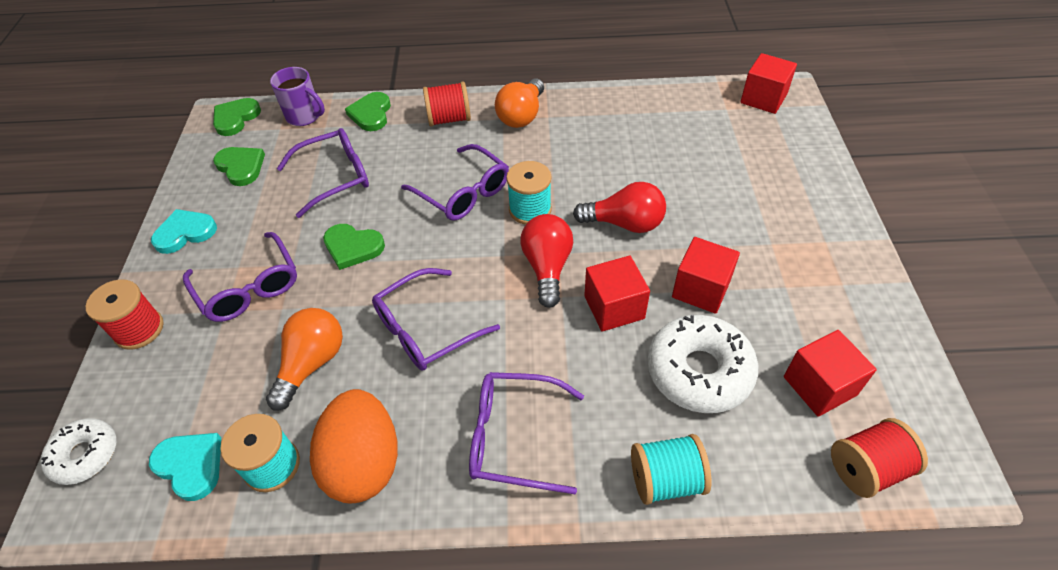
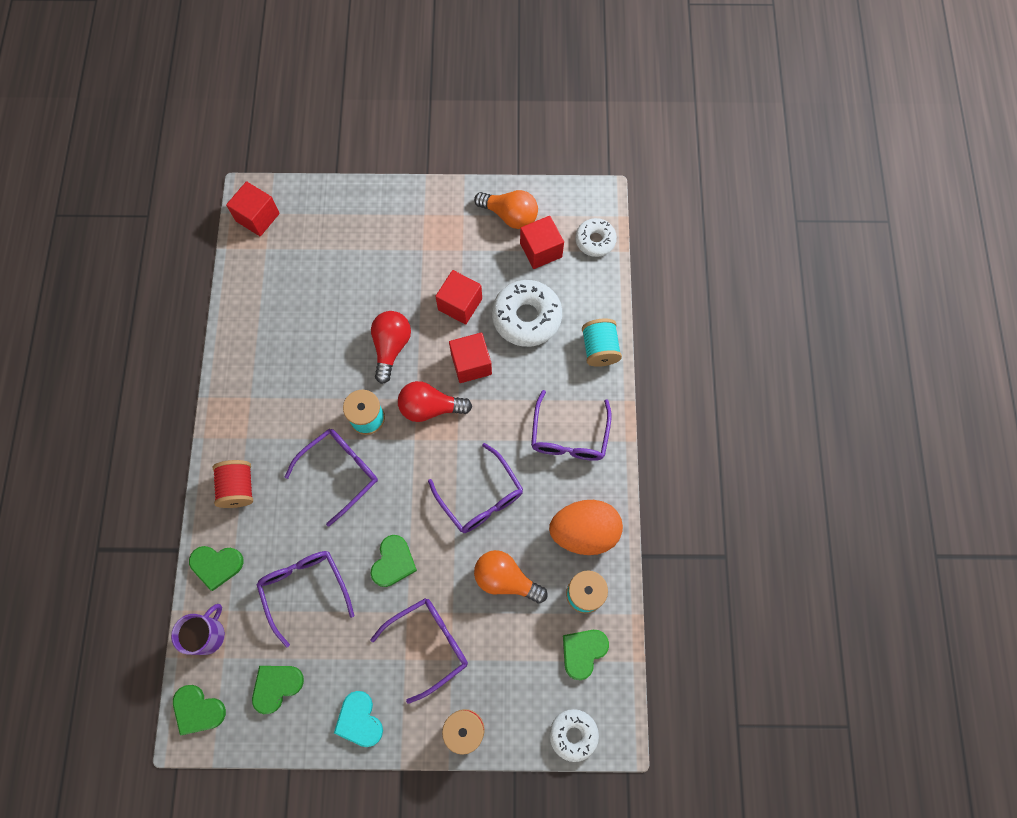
camera: 90 degrees left, 20 degrees up
turquoise heart [149,433,221,501] -> green heart [563,630,609,680]
orange light bulb [495,78,544,128] -> orange light bulb moved to [474,190,538,229]
red spool [831,418,928,498] -> white donut [575,218,617,257]

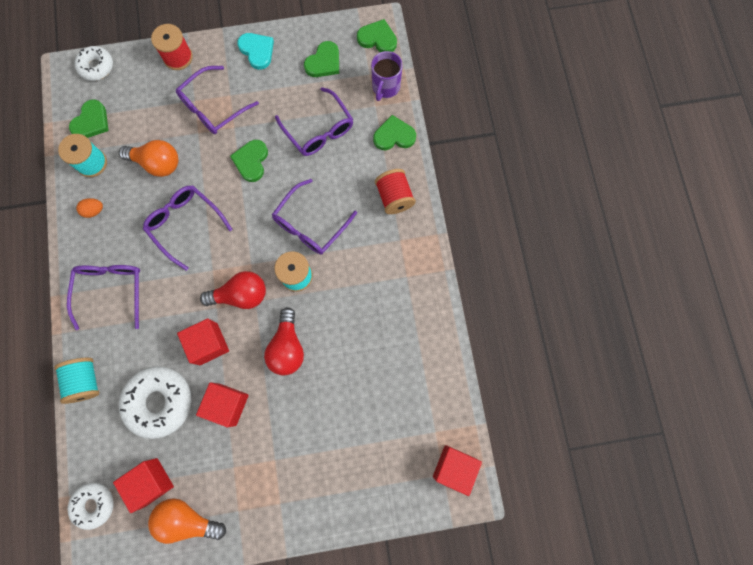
camera: 170 degrees right, 5 degrees up
orange egg [549,500,623,555] -> orange egg [76,198,103,218], size x0.41

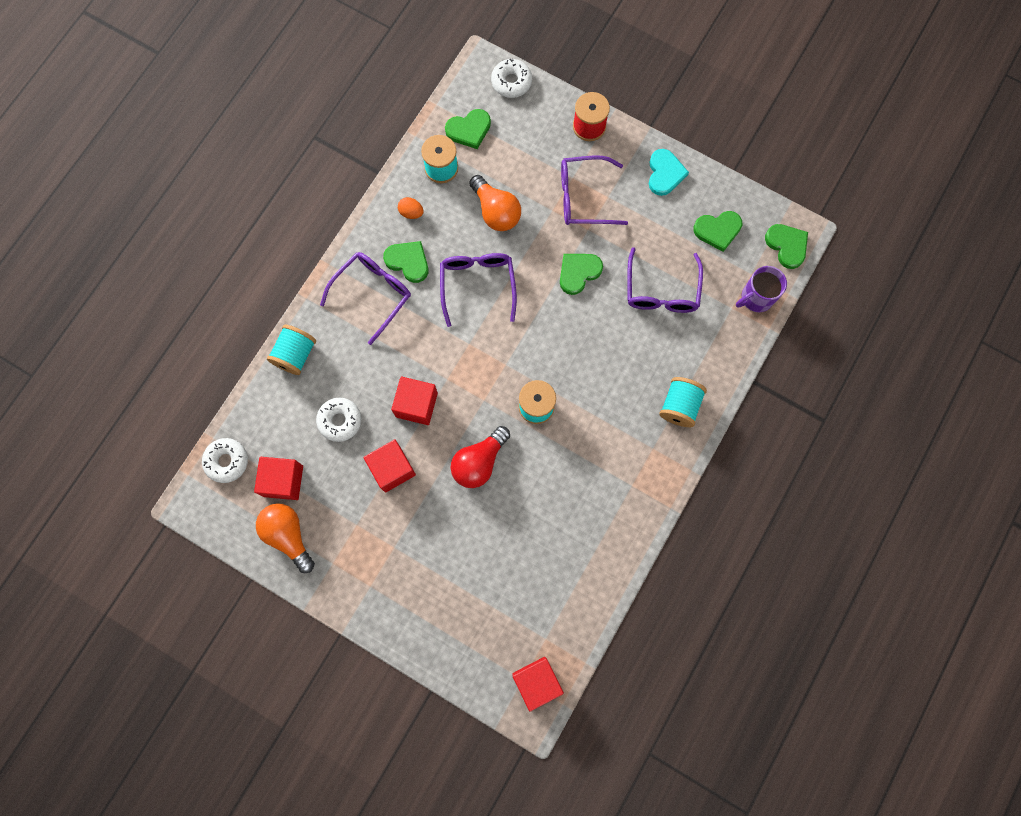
camera: 40 degrees right, 0 degrees up
white donut [119,366,192,439] -> white donut [316,398,361,442], size x0.61
red light bulb [200,271,266,309] -> none
purple glasses [272,179,357,254] -> none
green heart [373,115,416,150] -> green heart moved to [383,241,428,283]
red spool [375,169,416,214] -> turquoise spool [659,377,707,427]

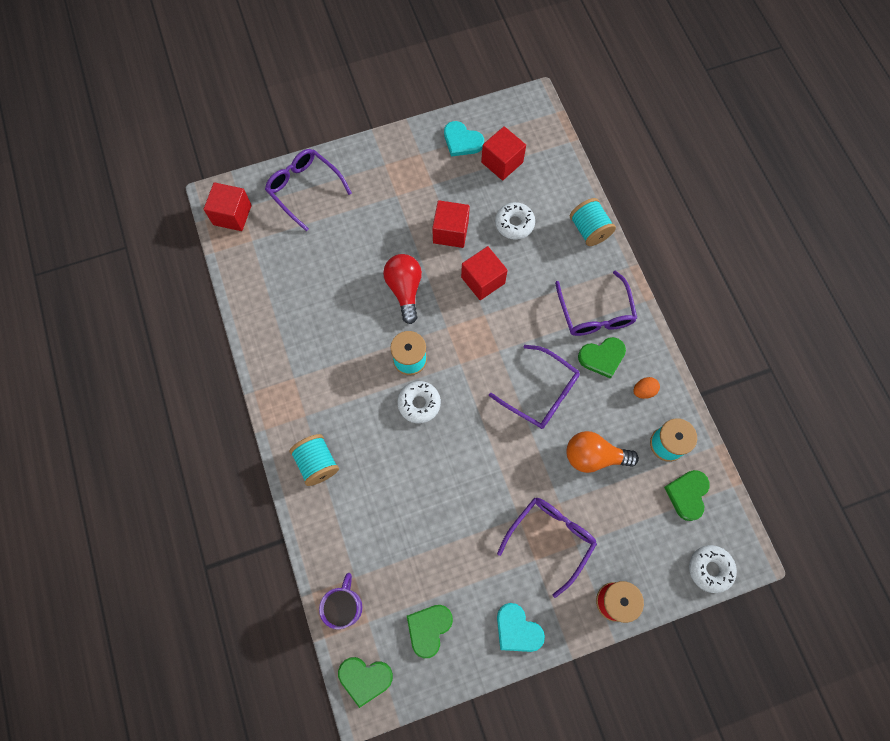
camera: 130 degrees right, 5 degrees down
white donut [202,438,248,483] -> white donut moved to [397,381,441,423]
orange light bulb [256,503,315,573] -> turquoise heart [444,121,484,157]
green heart [560,254,603,295] -> none
purple glasses [627,247,703,313] -> purple glasses moved to [265,149,352,232]

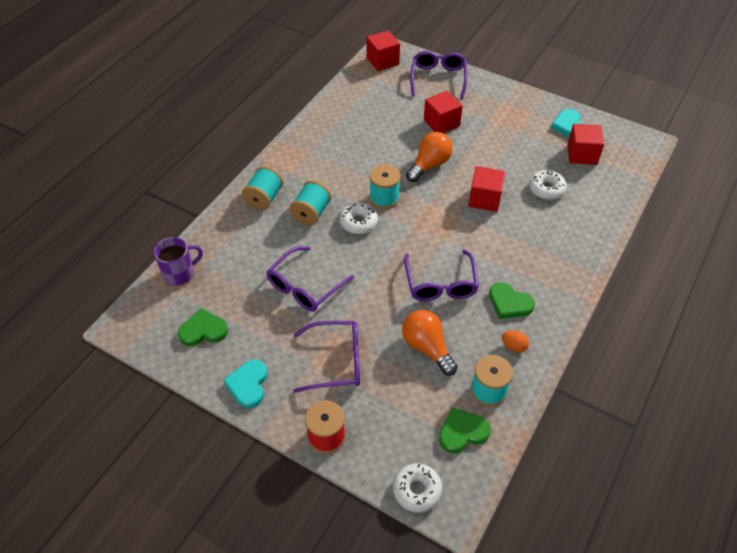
camera: 50 degrees right, 20 degrees down
green heart [338,657,393,708] -> none
red light bulb [383,254,422,324] -> orange light bulb [406,132,453,182]
red cube [432,200,470,248] -> red cube moved to [424,91,463,133]
purple glasses [555,270,637,336] -> purple glasses moved to [266,246,354,311]
turquoise spool [570,198,616,246] -> turquoise spool moved to [290,180,331,225]

